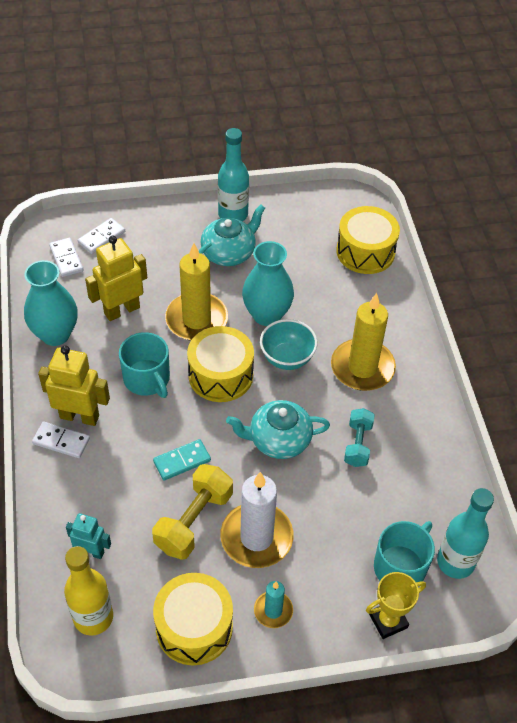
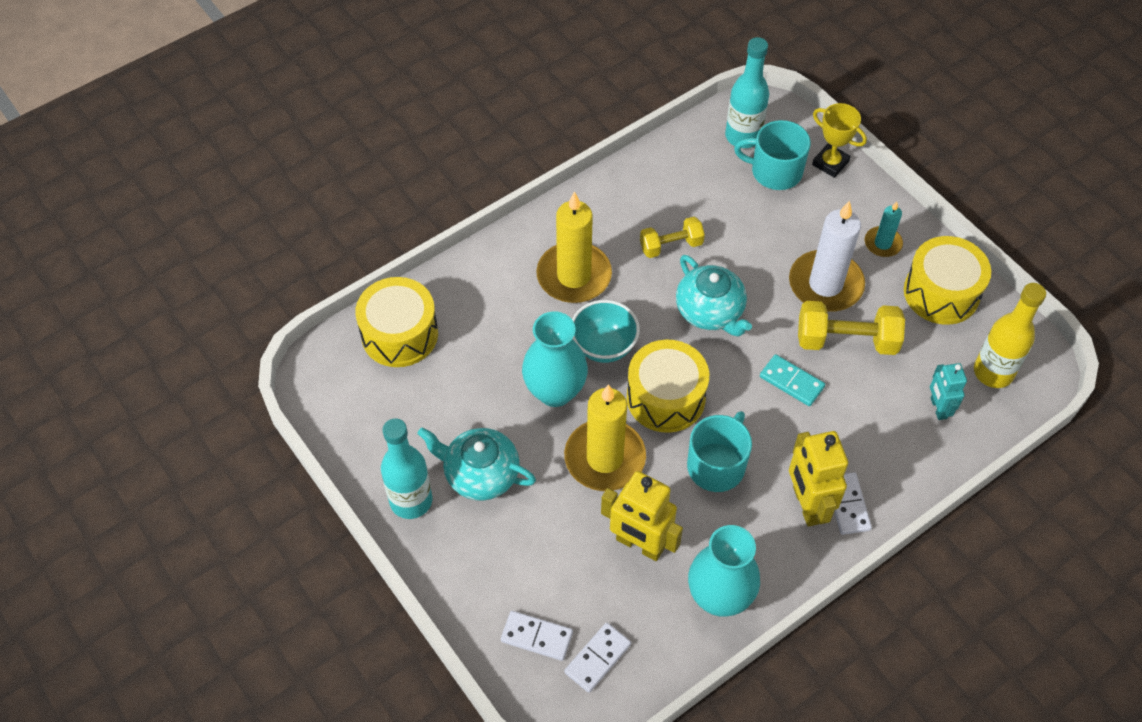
camera: 115 degrees left, 5 degrees up
turquoise dumbbell [344,408,375,467] -> yellow dumbbell [640,217,705,258]

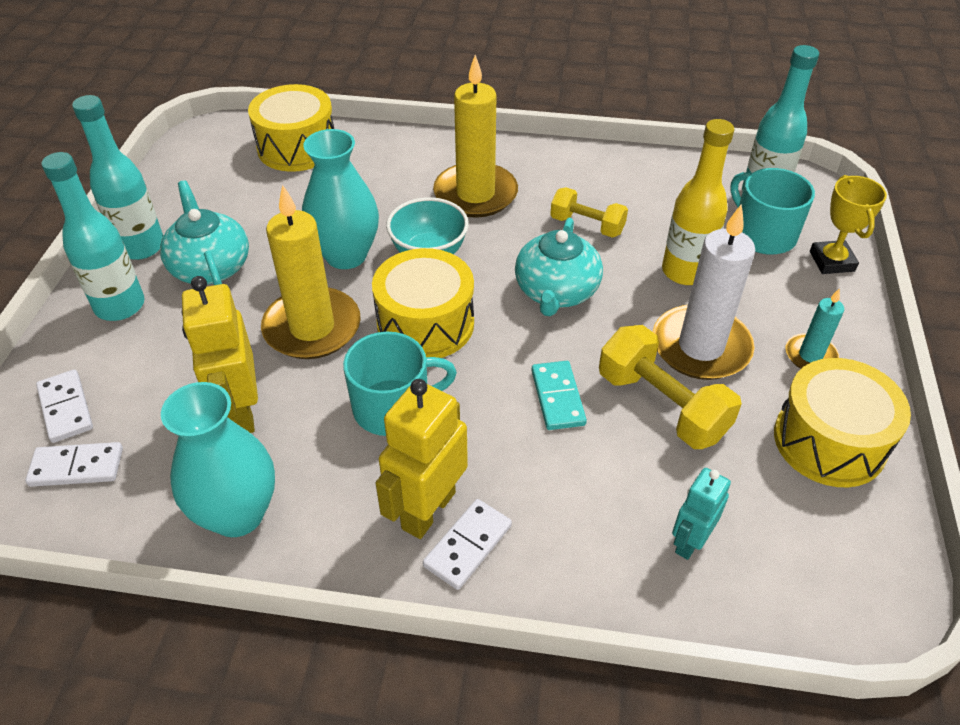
camera: 45 degrees right, 10 degrees down
yellow bottle [974,283,1046,388] -> yellow bottle moved to [662,119,734,285]
none -> turquoise bottle [42,152,145,321]

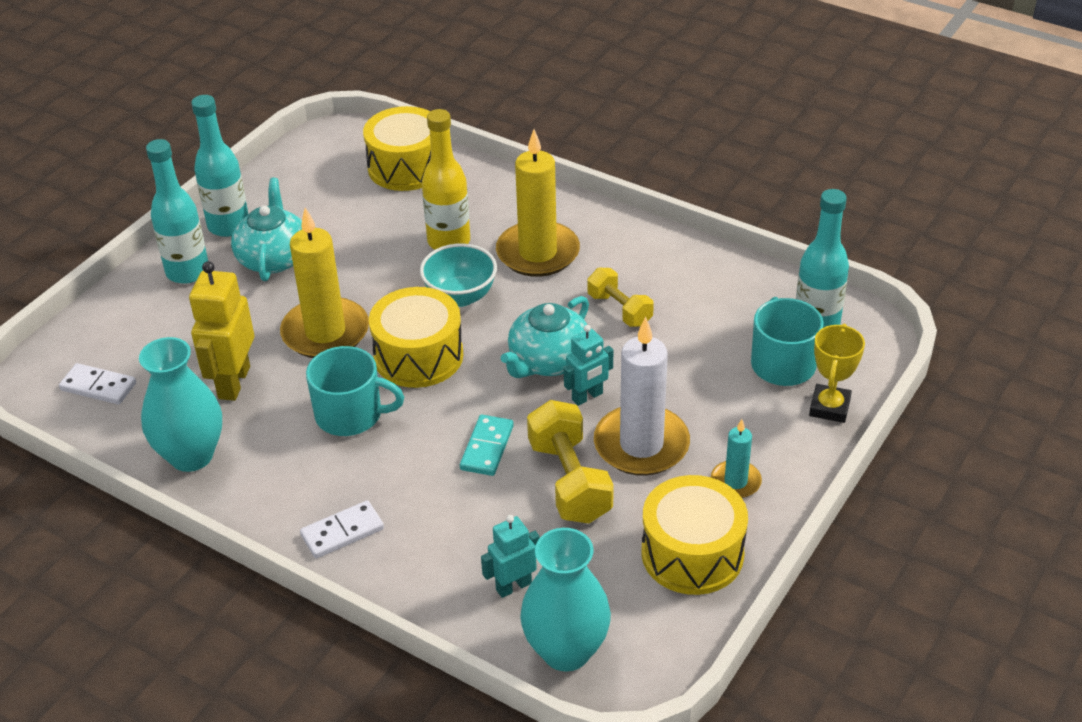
camera: 25 degrees right, 5 degrees down
white domino [36,370,93,443] -> none
turquoise vase [302,129,379,269] -> turquoise vase moved to [520,528,611,672]
yellow robot [375,379,468,539] -> none
yellow bottle [662,119,734,285] -> yellow bottle moved to [422,109,470,249]
none -> turquoise robot [564,325,613,406]

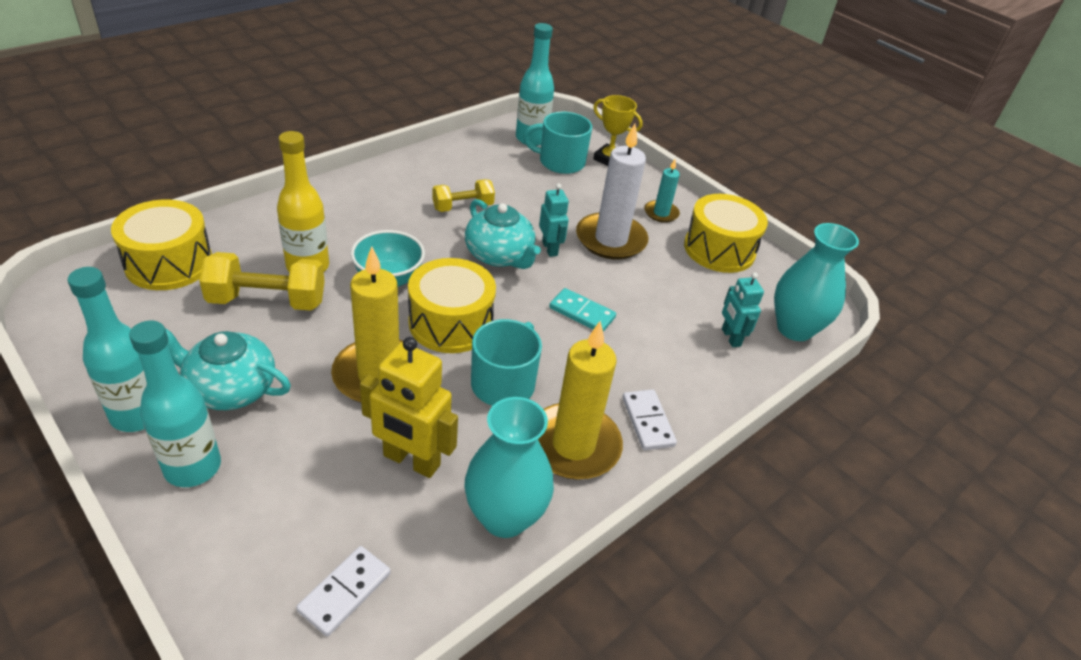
camera: 80 degrees left, 0 degrees up
yellow candle [496,129,580,277] -> yellow candle moved to [538,321,623,480]
yellow dumbbell [527,400,614,523] -> yellow dumbbell moved to [199,252,325,311]

